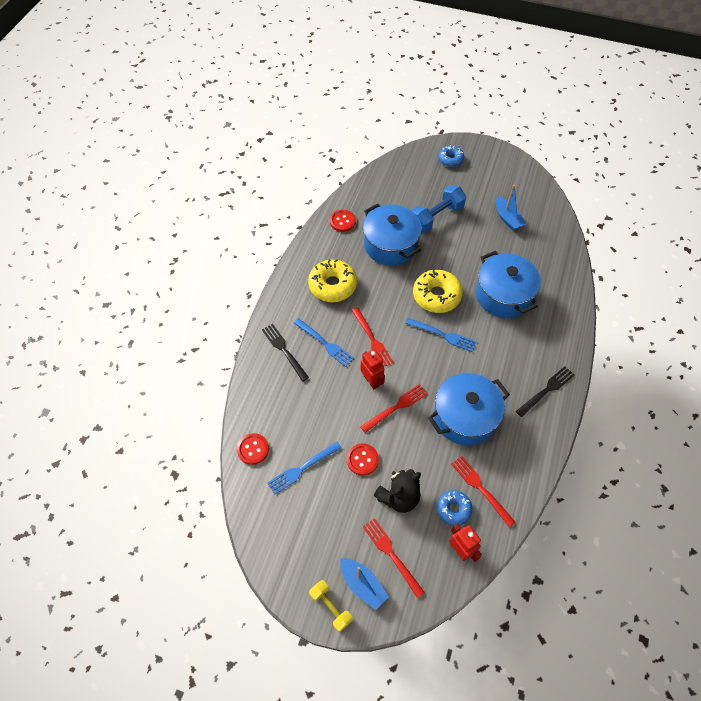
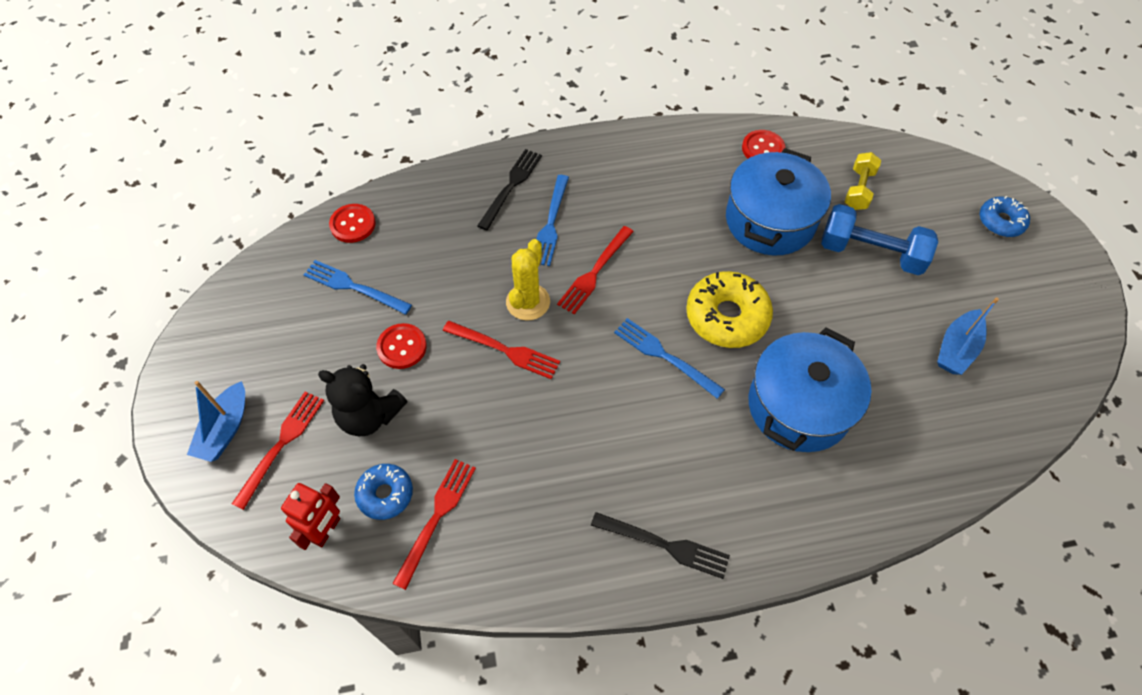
camera: 60 degrees right, 0 degrees up
yellow donut [308,259,357,302] -> none
yellow dumbbell [309,580,353,632] -> yellow dumbbell moved to [845,152,881,210]
red robot [360,349,385,389] -> yellow cactus [506,239,550,321]
blue fork [406,318,477,352] -> blue fork turned 135 degrees clockwise [614,318,725,399]
blue pot [428,373,510,445] -> none

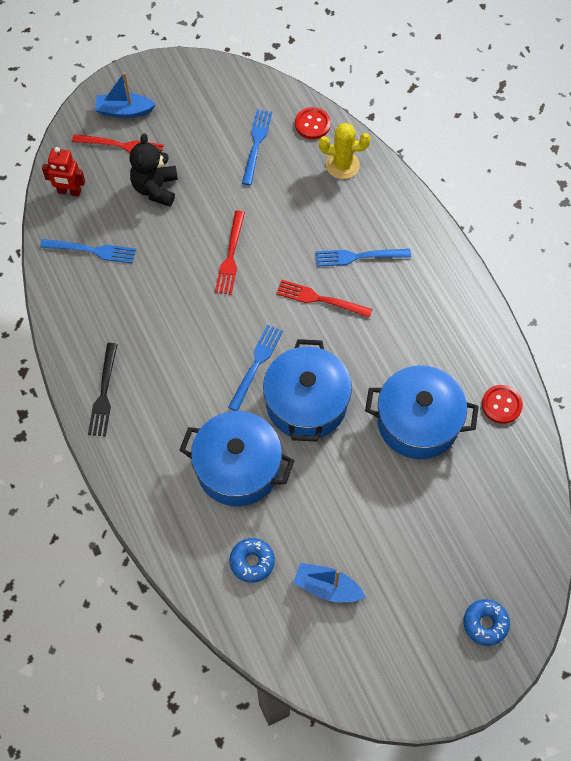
camera: 75 degrees right, 5 degrees up
blue donut [354,464,413,520] -> blue donut moved to [230,538,275,583]
red button [376,323,427,369] -> none
red fork [392,459,476,590] -> blue fork [40,239,136,264]
black fork [477,149,542,230] -> none
yellow cactus [506,239,550,321] -> yellow cactus moved to [319,123,371,179]
yellow donut [686,271,773,348] -> blue pot [263,339,352,442]
blue dumbbell [821,204,938,275] -> none
yellow dumbbell [845,152,881,210] -> none

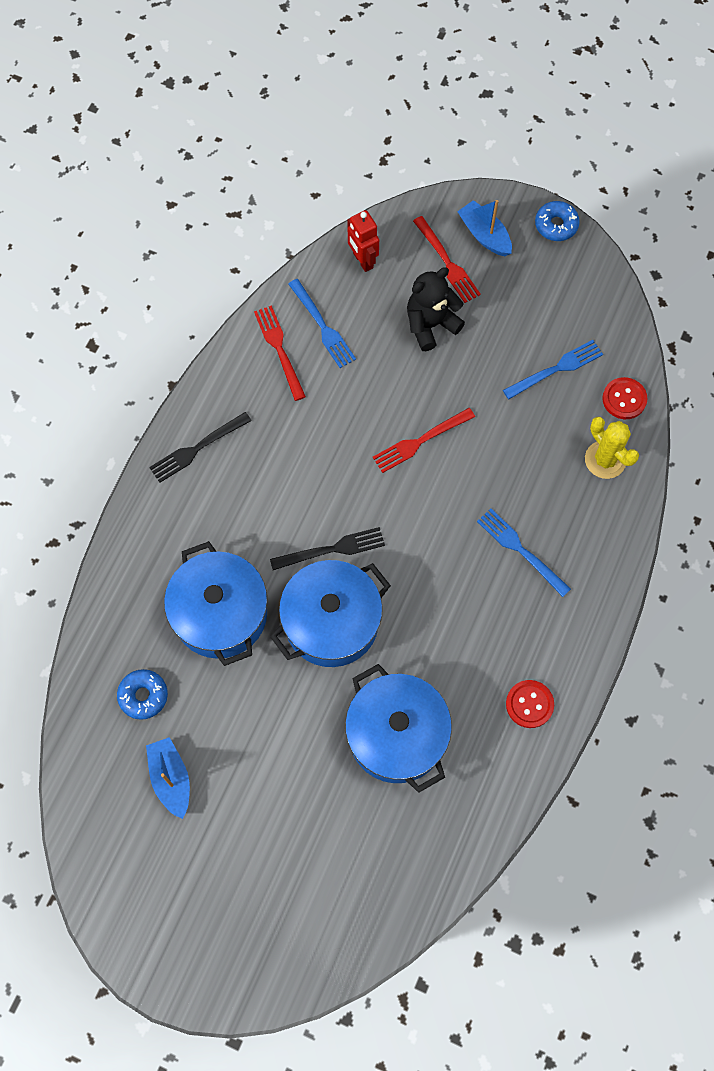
camera: 50 degrees right, 5 degrees up
blue fork [228,325,283,411] -> black fork [270,527,385,570]
red fork [276,280,373,318] -> red fork moved to [254,305,306,401]
blue donut [463,599,510,646] -> blue donut moved to [535,201,580,241]
red button [482,385,523,424] -> red button moved to [506,680,554,728]

